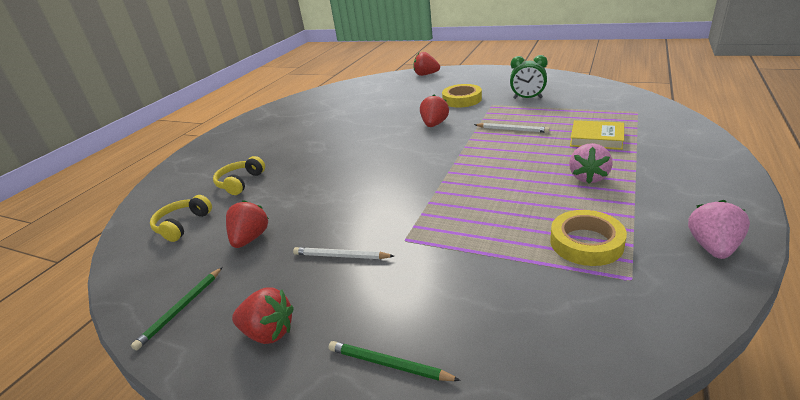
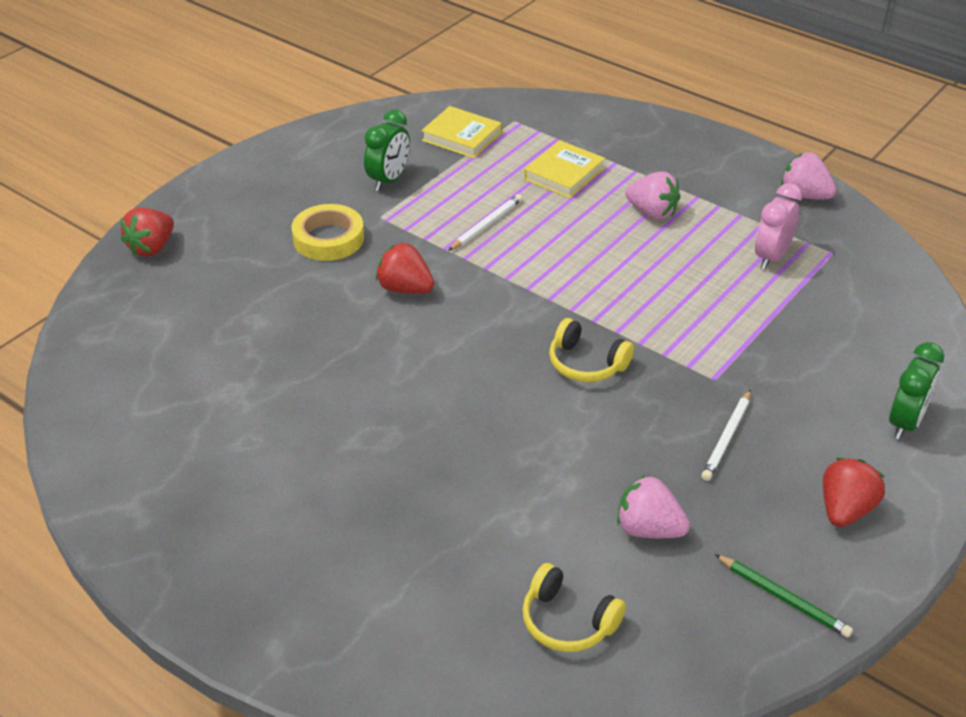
camera: 80 degrees left, 10 degrees up
yellow headphones [213,156,265,195] -> yellow headphones moved to [549,318,634,382]
red strawberry [226,200,269,248] -> pink strawberry [617,475,690,538]
green pencil [329,341,461,381] -> green clock [889,342,944,440]
yellow tape [550,210,627,266] -> pink clock [755,183,802,270]
none -> yellow book [421,106,501,158]

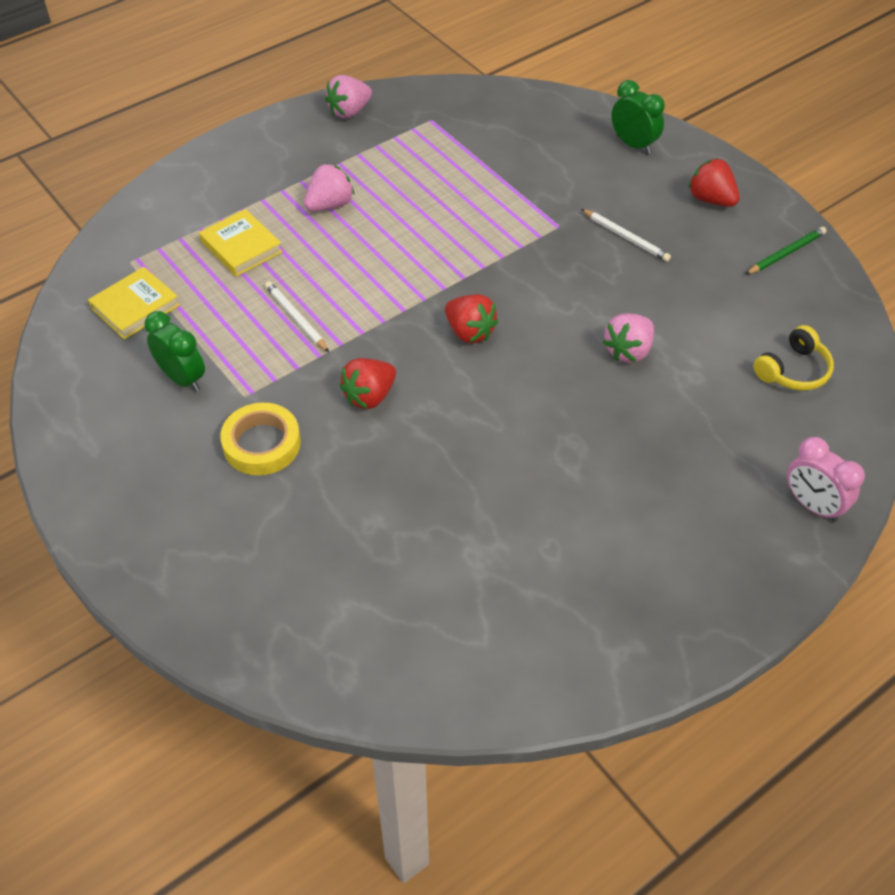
camera: 75 degrees left, 10 degrees up
red strawberry [121,207,174,257] -> red strawberry moved to [445,294,499,343]
yellow headphones [549,318,634,382] -> none
pink strawberry [617,475,690,538] -> pink strawberry moved to [603,313,654,363]
pink clock [755,183,802,270] -> pink clock moved to [787,437,865,522]

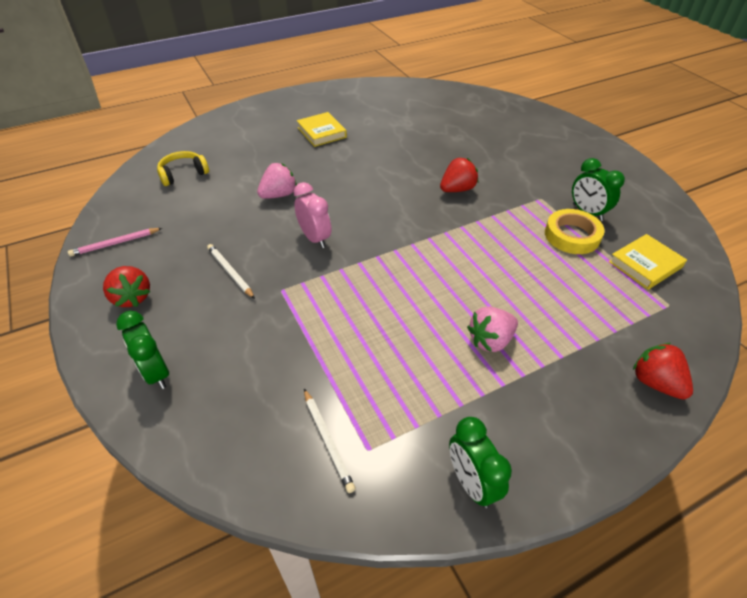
camera: 170 degrees left, 5 degrees down
yellow book [199,209,283,277] -> yellow book moved to [297,112,347,147]
yellow tape [220,403,301,475] -> yellow tape moved to [545,209,605,254]
white pencil [265,281,329,352] -> white pencil moved to [304,389,356,493]
pink strawberry [325,75,372,118] -> green clock [449,417,512,508]
red strawberry [445,294,499,343] -> red strawberry moved to [633,343,693,399]
green pencil [745,227,827,275] -> pink pencil [68,228,162,256]
pink clock [787,437,865,522] -> pink clock moved to [294,182,331,248]

